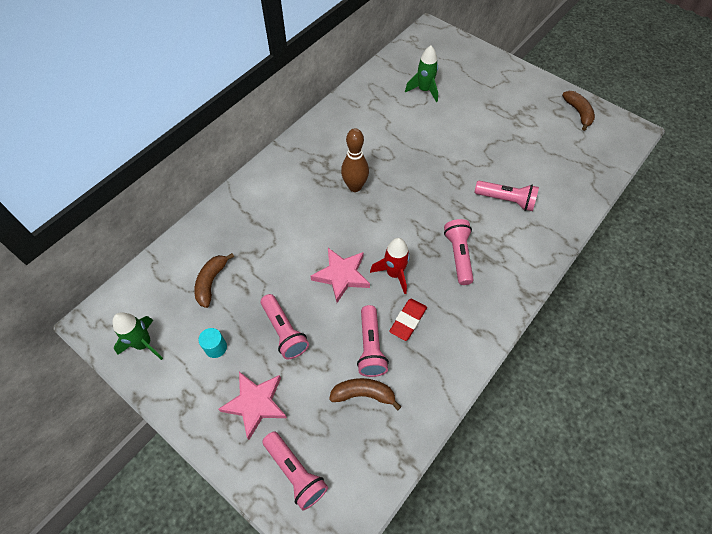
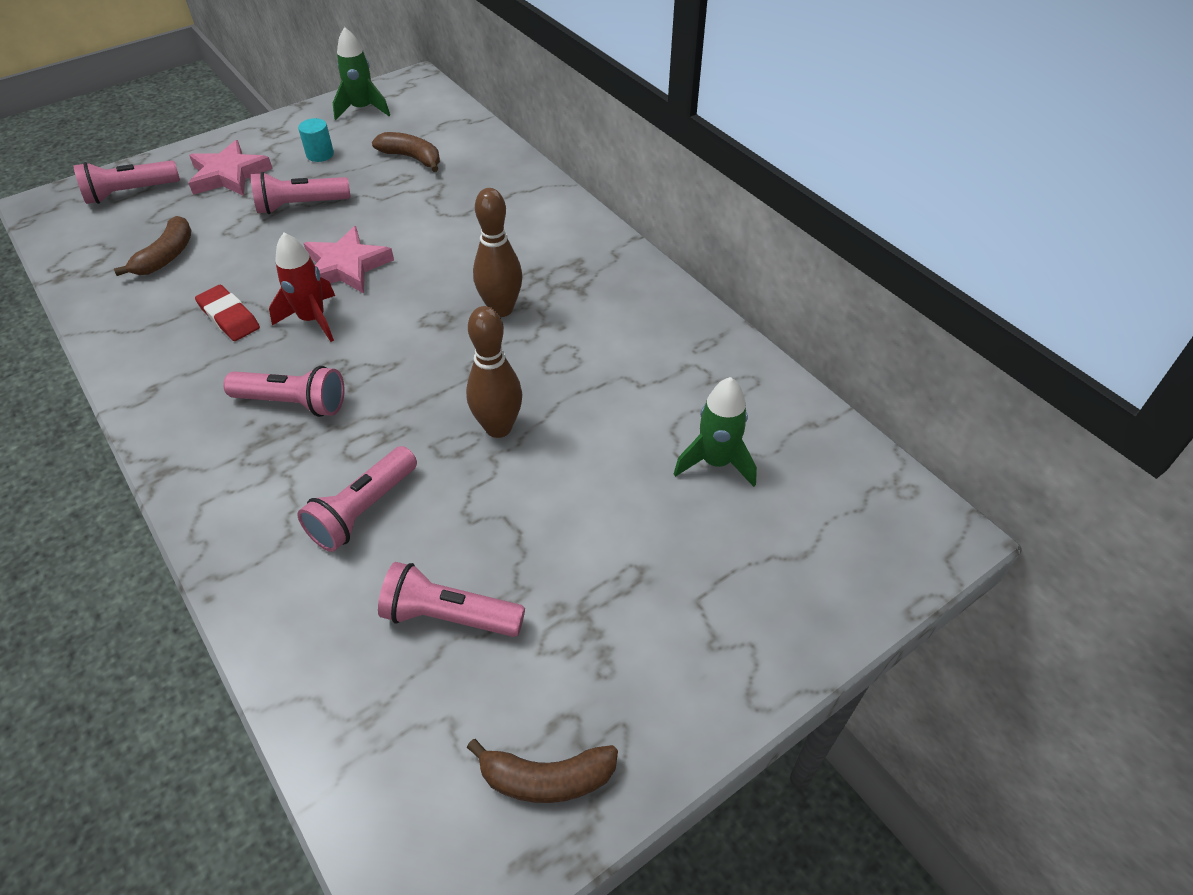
camera: 105 degrees right, 10 degrees down
pink flashlight [357,305,389,377] -> pink flashlight moved to [378,562,525,637]
none -> brown bowling pin [466,306,522,438]

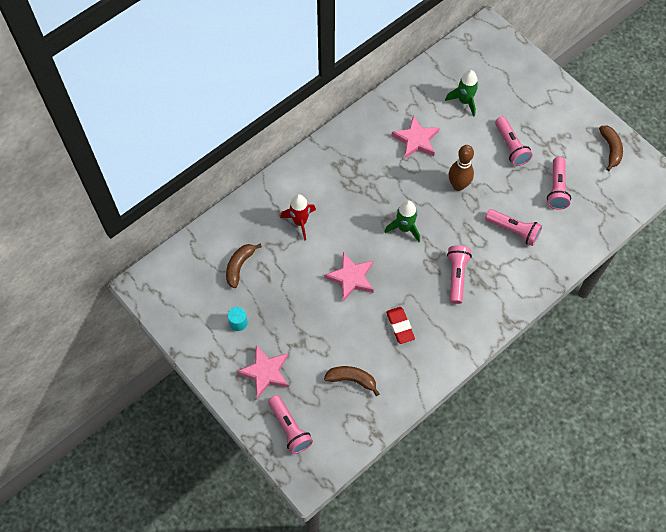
camera: 95 degrees left, 15 degrees up
red eraser [195,285,260,341] -> red eraser turned 60 degrees counterclockwise [386,307,415,344]
pink flashlight [251,172,351,214] -> pink flashlight moved to [495,117,533,166]
red rocket [269,233,335,342] -> red rocket moved to [280,194,316,241]
green rocket [333,27,390,120] -> green rocket moved to [384,201,420,242]
brown bowling pin [473,188,523,317] -> none
none -> pink star [391,115,440,159]

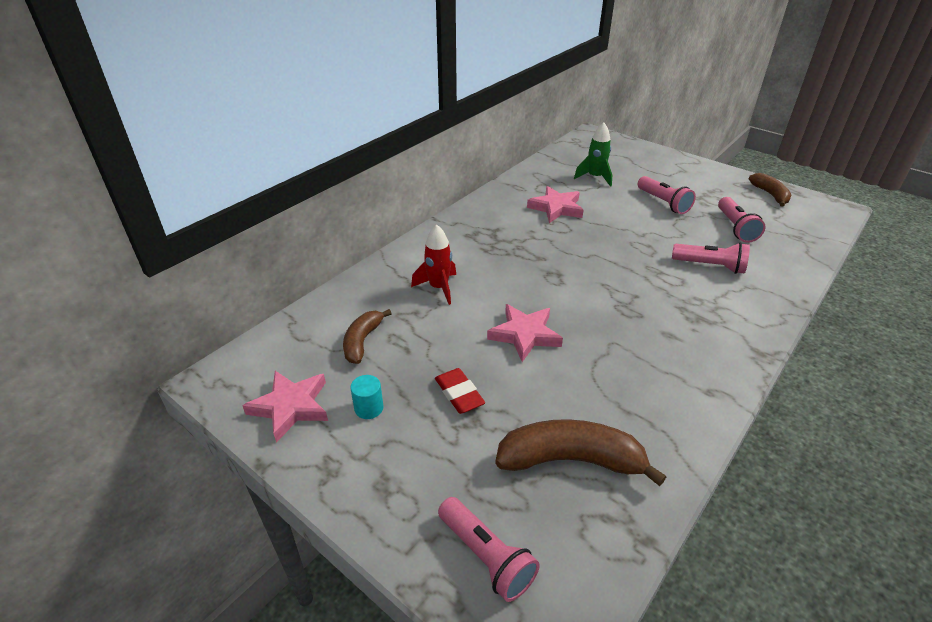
camera: 10 degrees left, 25 degrees down
pink star [237,345,289,399] -> pink star moved to [242,371,328,443]
brown banana [324,366,380,396] -> brown banana [495,419,666,486], size x1.66
green rocket [384,201,420,242] -> none
red eraser [386,307,415,344] -> red eraser moved to [435,368,485,414]
pink flashlight [447,245,472,304] -> none
brown bowling pin [449,145,474,191] -> none

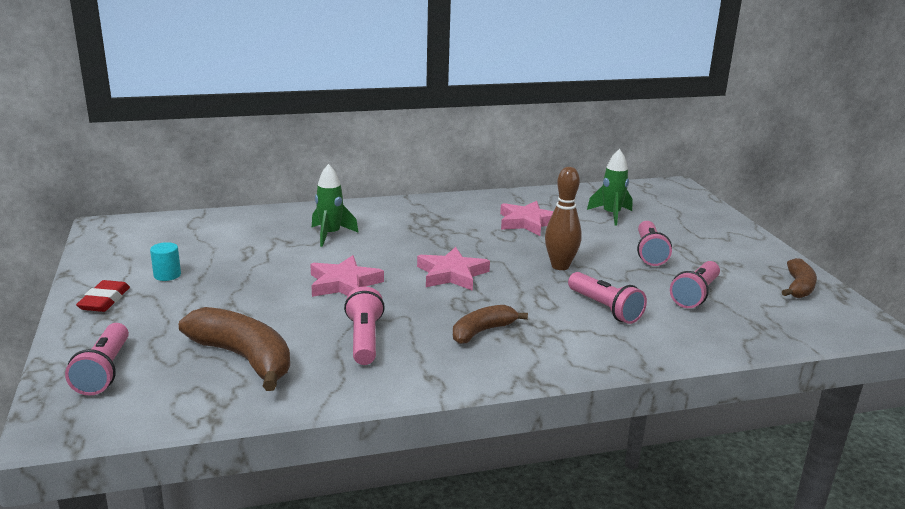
camera: 35 degrees right, 15 degrees down
pink star [242,371,328,443] -> pink star moved to [417,247,490,291]
brown banana [343,309,392,364] -> brown banana moved to [453,305,528,344]
red rocket [411,224,456,305] -> green rocket [312,164,359,247]
red eraser [435,368,485,414] -> red eraser moved to [76,280,130,312]
none -> pink flashlight [344,286,385,365]
none -> brown bowling pin [545,167,582,270]

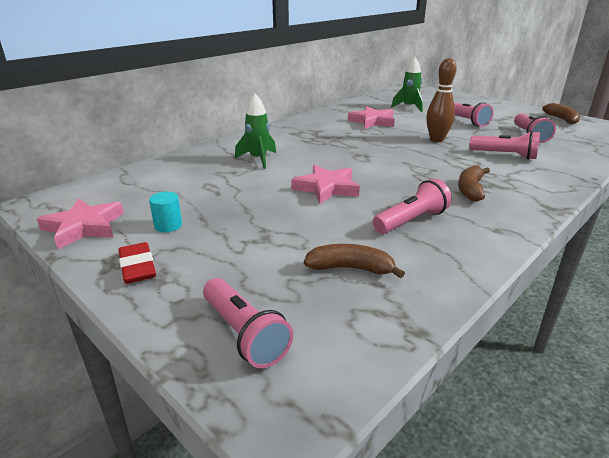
camera: 30 degrees left, 5 degrees up
brown banana [179,307,290,391] -> brown banana [304,244,405,278], size x0.60
pink flashlight [344,286,385,365] -> pink flashlight turned 90 degrees clockwise [373,179,452,234]
pink star [417,247,490,291] -> pink star moved to [37,198,124,249]

